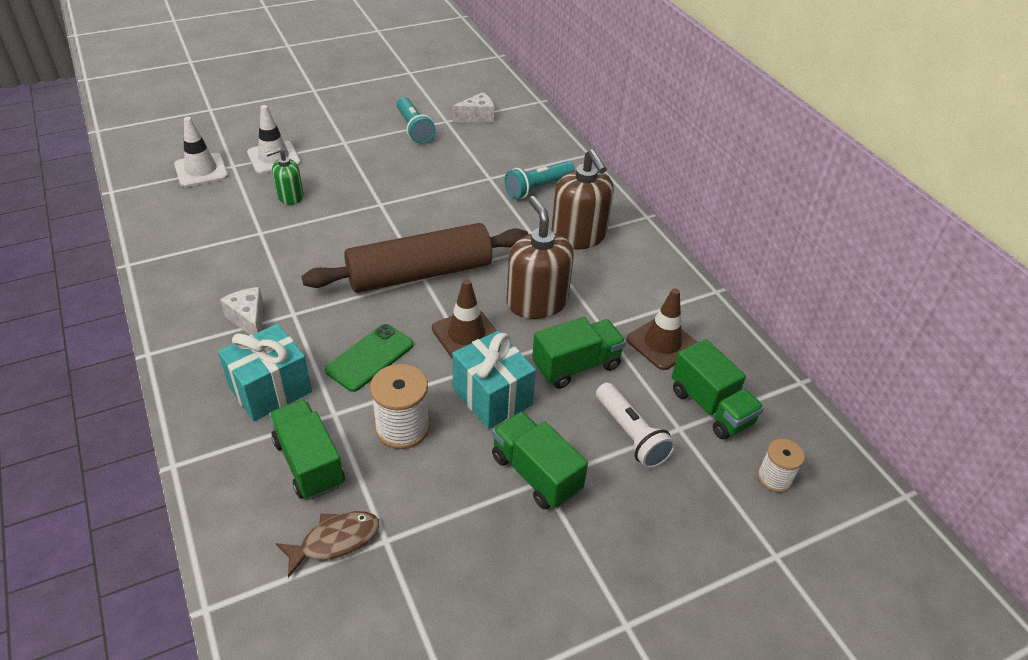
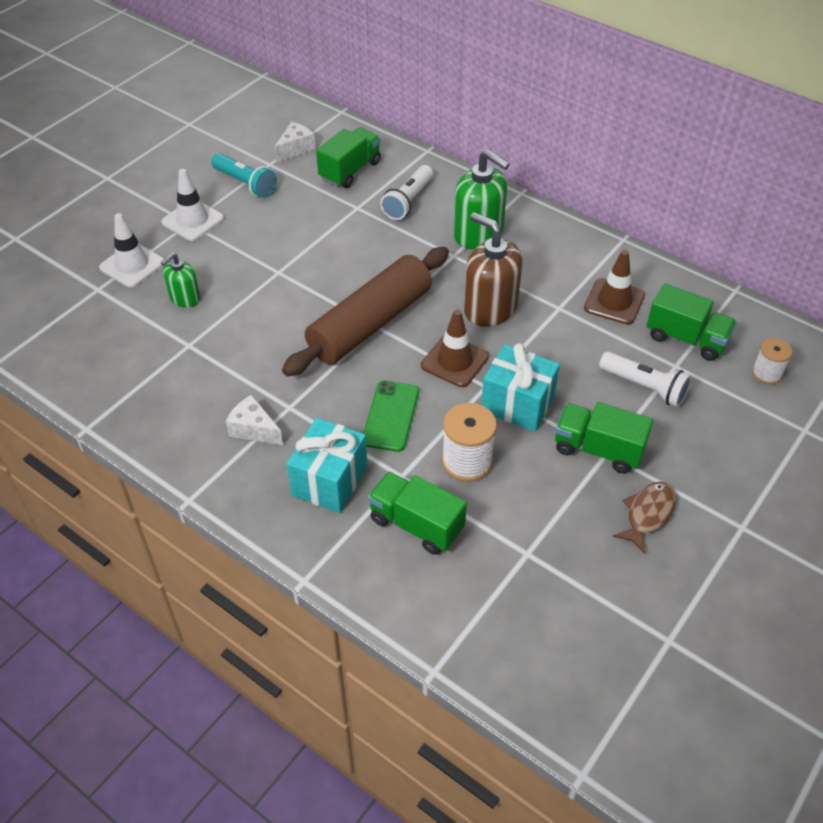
camera: 25 degrees left, 5 degrees up
white traffic cone [174,117,228,187] -> white traffic cone moved to [161,169,224,241]
brown fish [276,511,379,578] -> brown fish moved to [612,482,676,554]
turquoise flashlight [504,161,575,199] -> white flashlight [380,165,433,220]
green truck [532,317,626,389] -> green truck moved to [316,127,381,188]
brown soap dispenser [551,149,614,250] -> green soap dispenser [453,149,510,249]

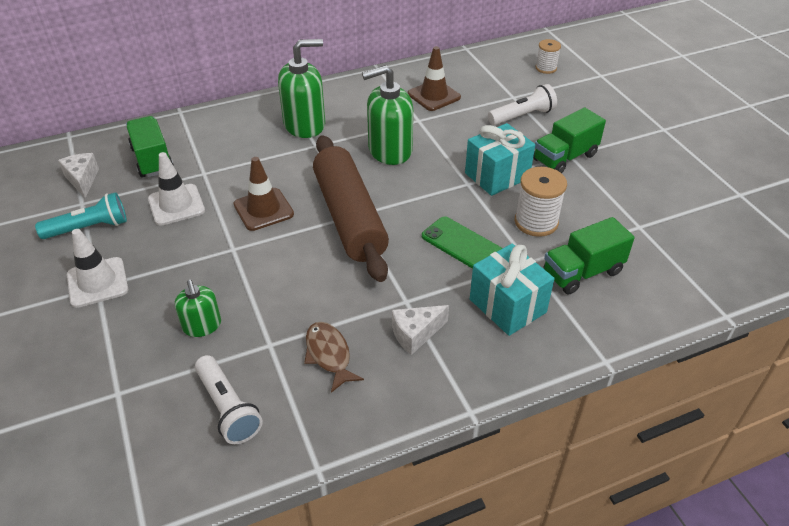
camera: 60 degrees left, 5 degrees down
white traffic cone [99,213,164,288] -> white traffic cone moved to [148,152,205,226]
white flashlight [380,165,433,220] -> white flashlight moved to [195,355,263,444]
brown traffic cone [421,309,489,387] -> brown traffic cone moved to [234,157,294,231]
brown soap dispenser [464,212,522,327] -> green soap dispenser [362,65,413,165]
brown fish [612,482,676,554] -> brown fish moved to [304,322,364,393]
green truck [647,283,737,361] -> none

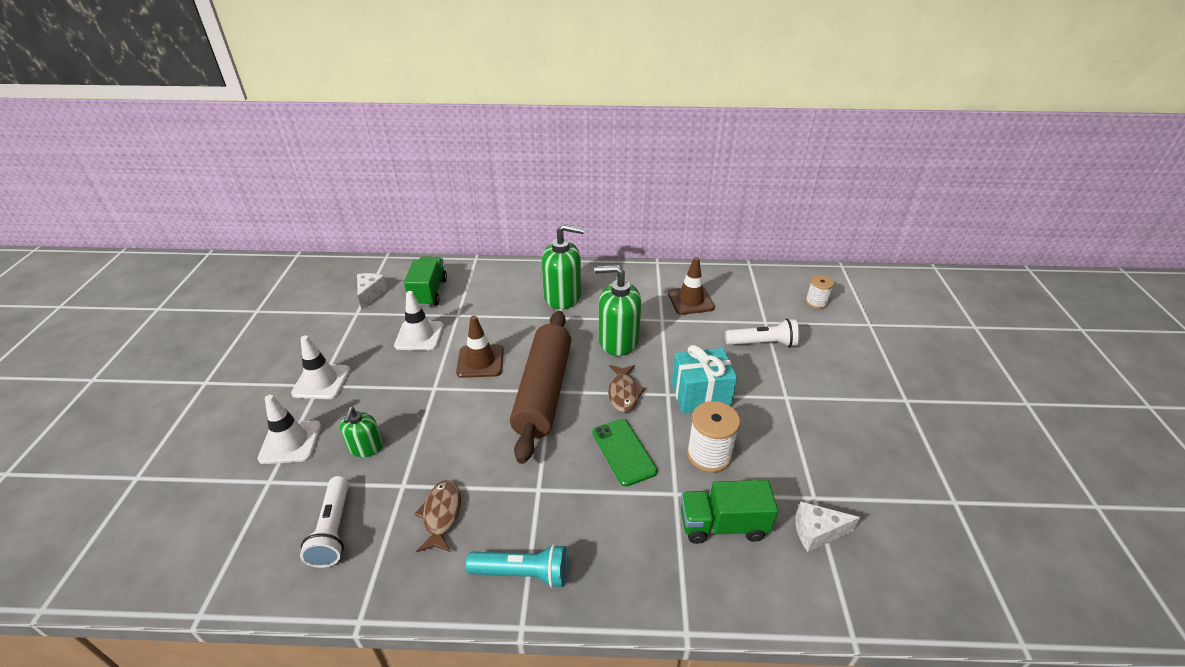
camera: 25 degrees right, 5 degrees down
turquoise flashlight [35,192,127,239] -> turquoise flashlight moved to [465,544,568,588]
white cheese [392,305,449,355] -> white cheese moved to [795,502,860,552]
turquoise gift [470,243,554,336] -> none
green truck [533,107,606,173] -> none
none -> white traffic cone [258,395,321,464]
none -> brown fish [608,365,645,413]

